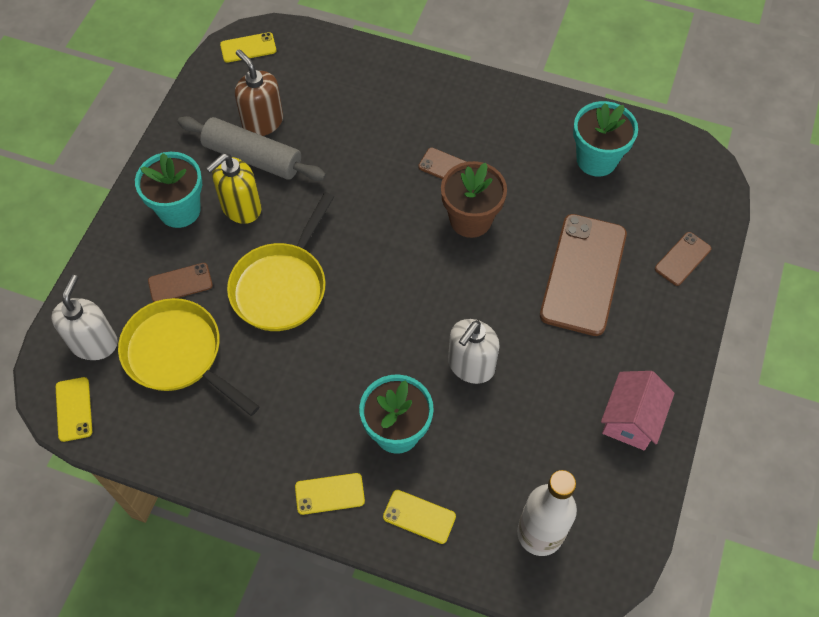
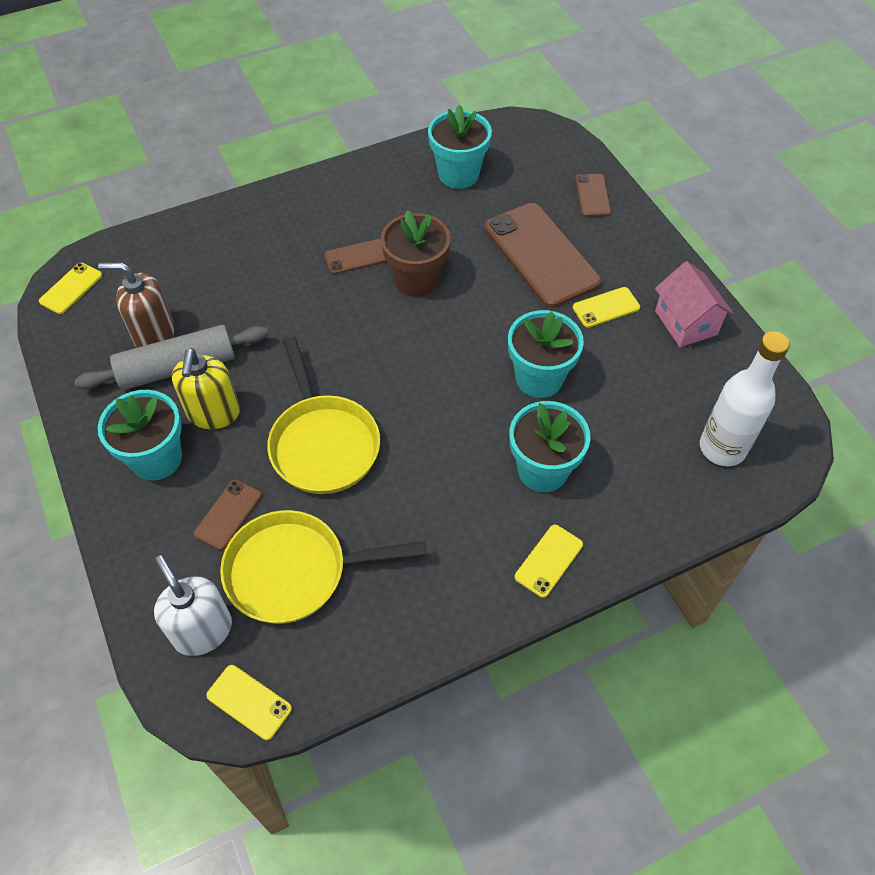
camera: 45 degrees left, 5 degrees down
yellow phone [383,490,456,544] -> yellow phone moved to [573,287,640,328]
white soap dispenser [448,319,500,384] -> turquoise flower pot [508,310,584,398]

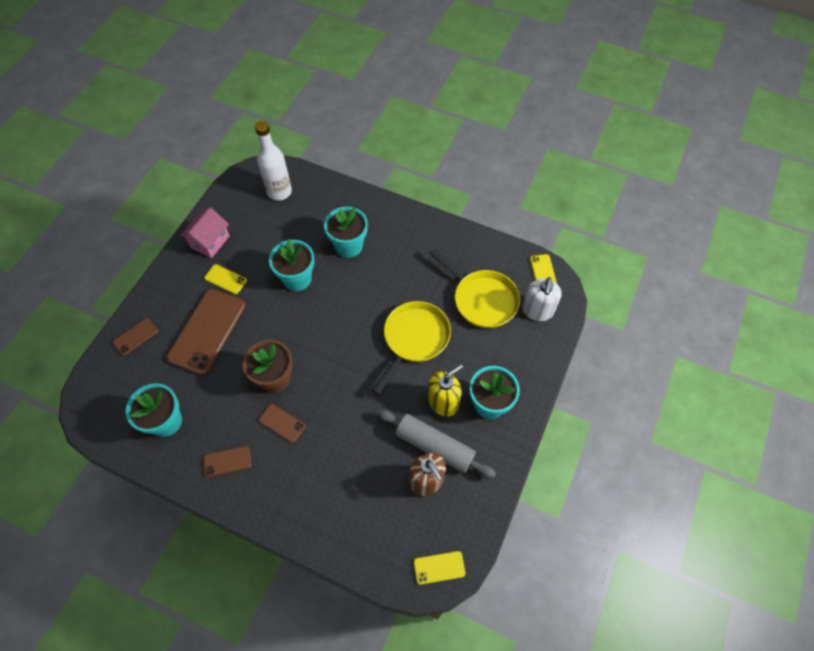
camera: 130 degrees left, 5 degrees up
brown phone [193,480,262,550] -> brown phone moved to [203,446,251,477]
yellow phone [515,525,583,598] -> none

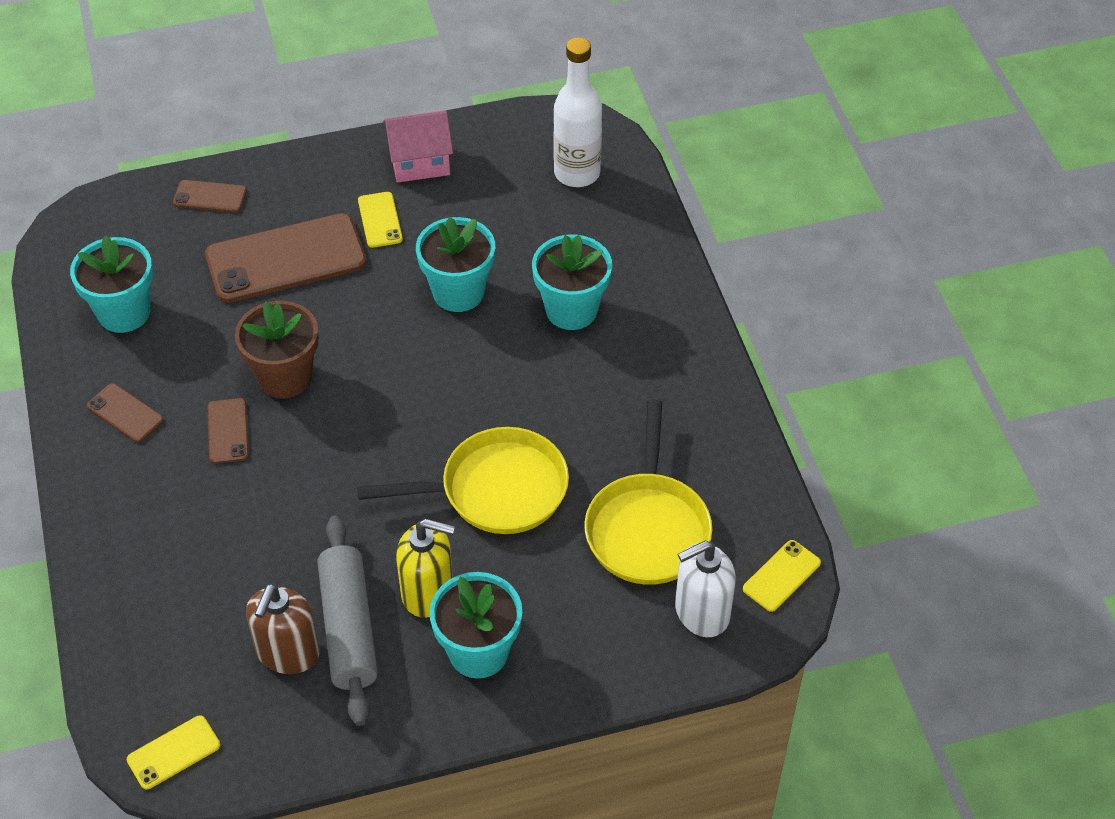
camera: 50 degrees right, 10 degrees down
yellow phone [414,551,466,585] -> yellow phone turned 75 degrees counterclockwise [127,715,220,790]

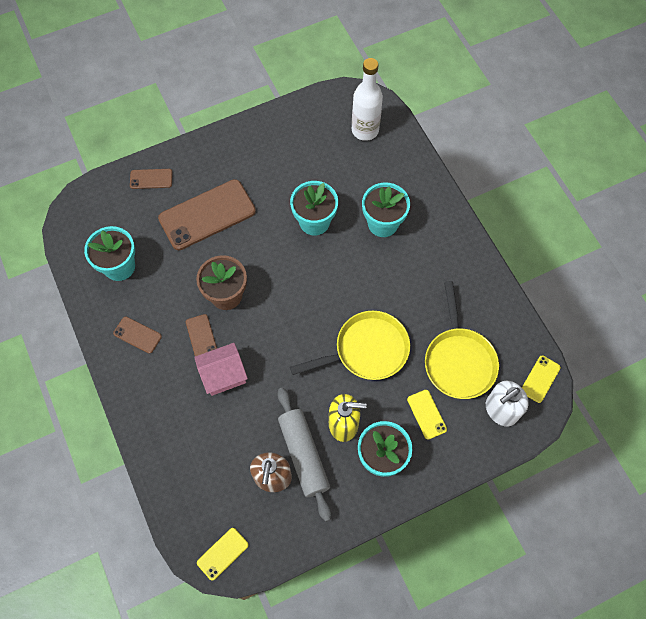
camera: 10 degrees left, 15 degrees up
yellow phone [358,192,403,248] -> yellow phone moved to [407,390,447,439]
pink house [383,110,453,183] -> pink house moved to [194,343,248,396]

